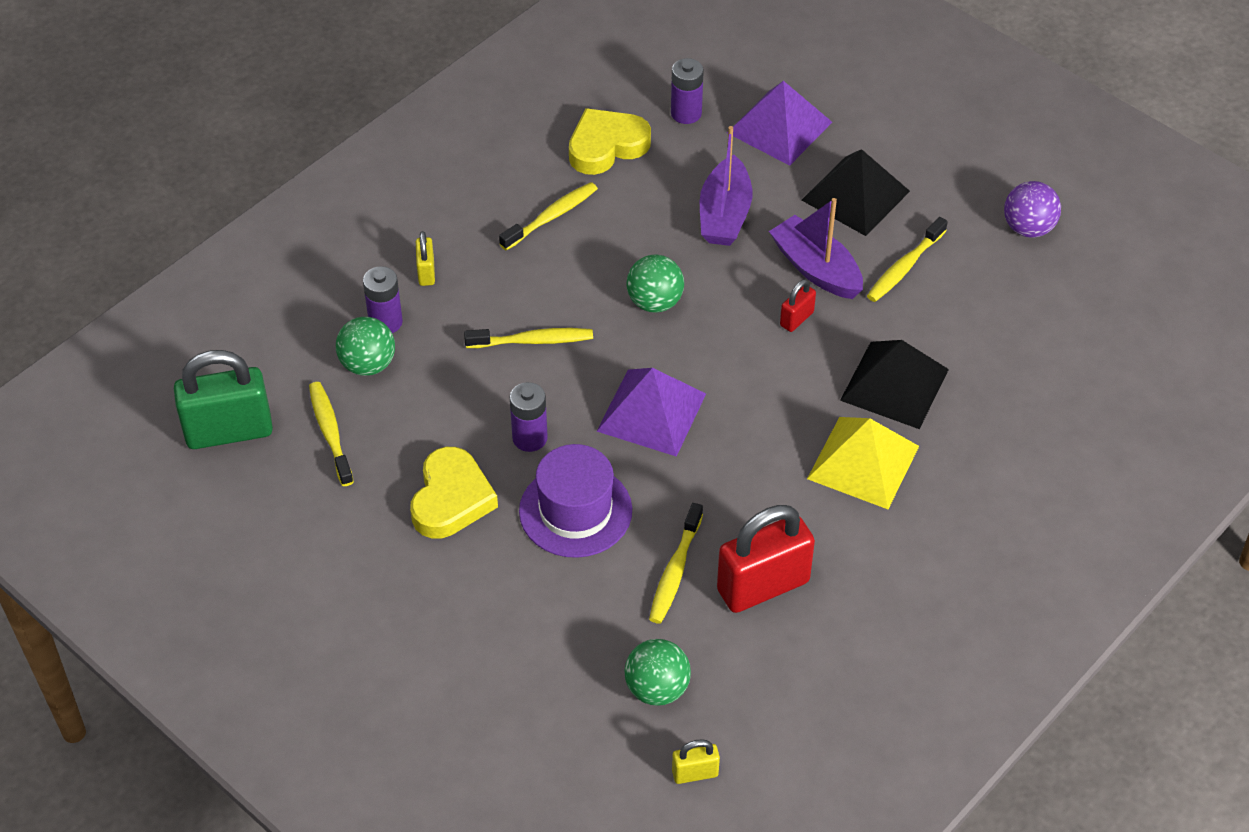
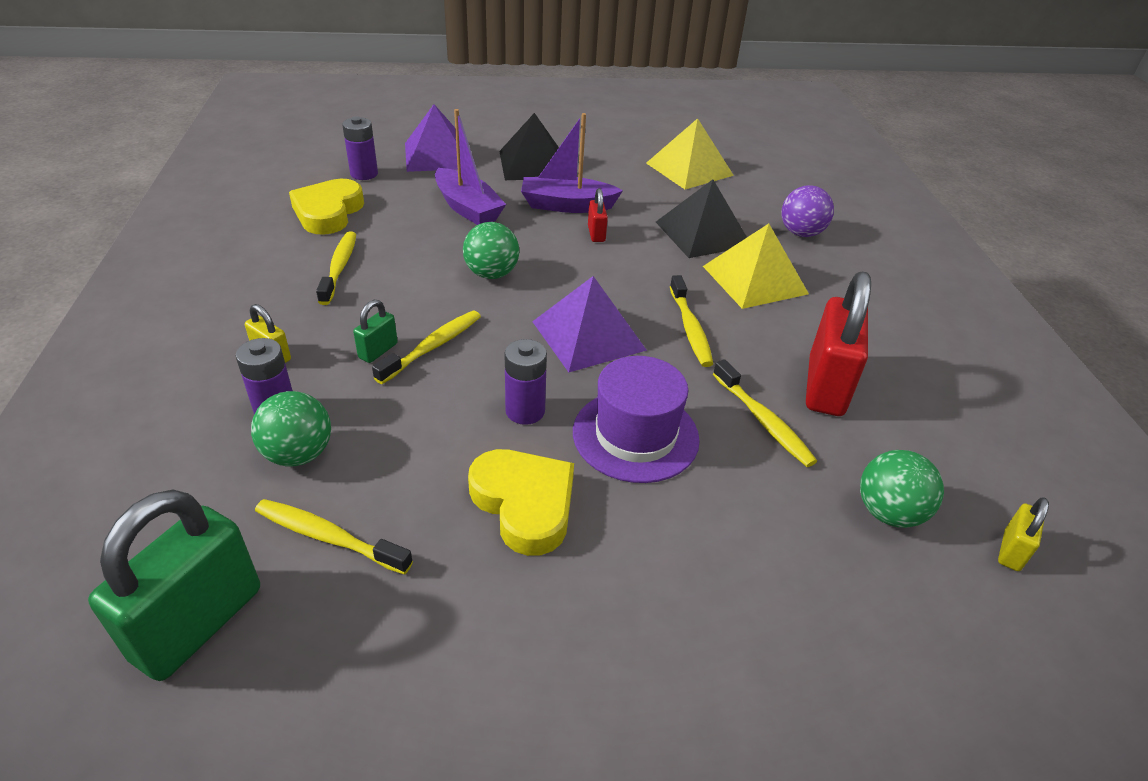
camera: 50 degrees left, 10 degrees down
yellow toothbrush [867,217,948,302] -> yellow toothbrush moved to [670,275,713,367]
purple ball [1004,181,1061,238] -> purple ball moved to [781,185,834,237]
none -> green padlock [353,300,398,363]
none -> yellow pyramid [646,118,734,189]

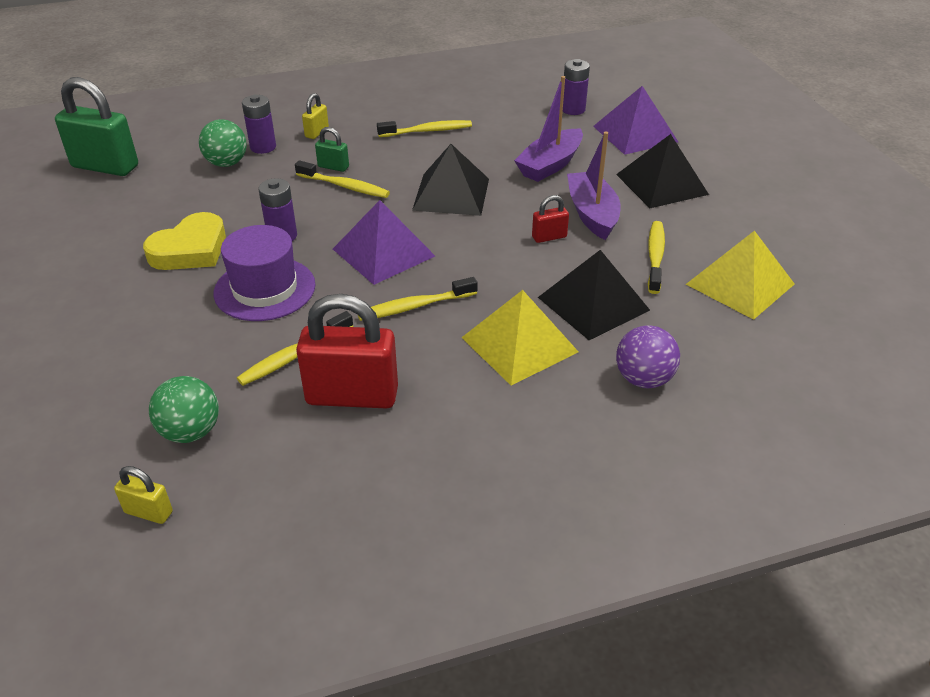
camera: 80 degrees right, 0 degrees up
yellow toothbrush [255,499,413,575] -> yellow toothbrush moved to [648,221,665,294]
yellow heart [289,179,364,235] -> none
green ball [463,222,519,279] -> black pyramid [412,144,489,216]

